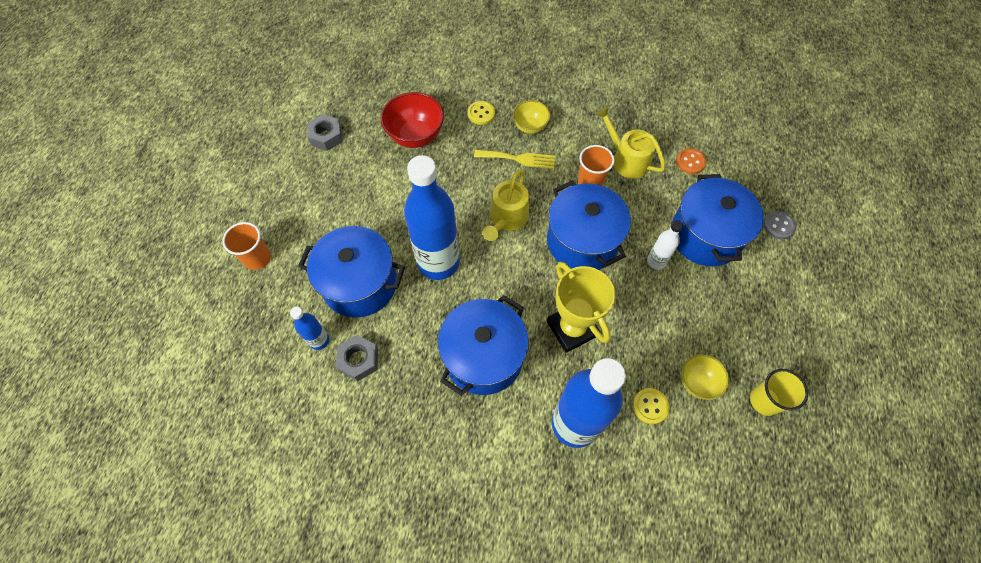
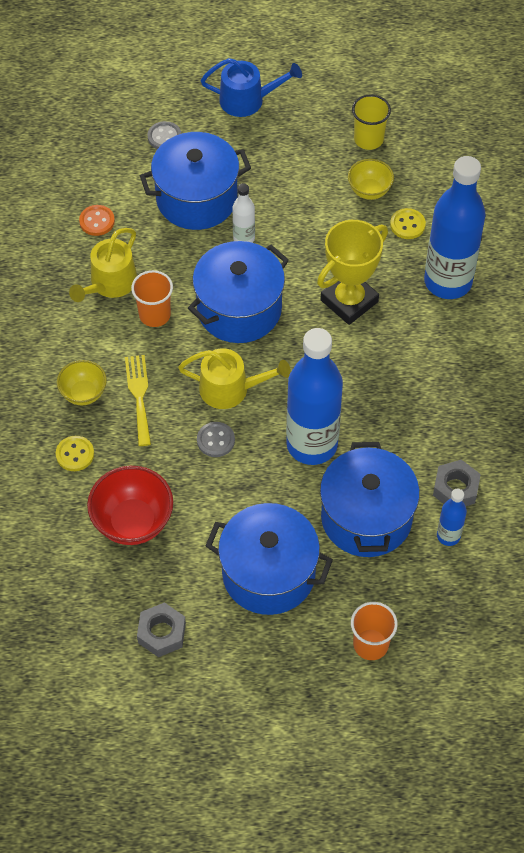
camera: 105 degrees left, 5 degrees down
blue pot [438,295,529,396] -> blue pot moved to [206,503,333,615]
none -> grey button [197,422,235,457]
none -> blue watering can [201,58,302,117]

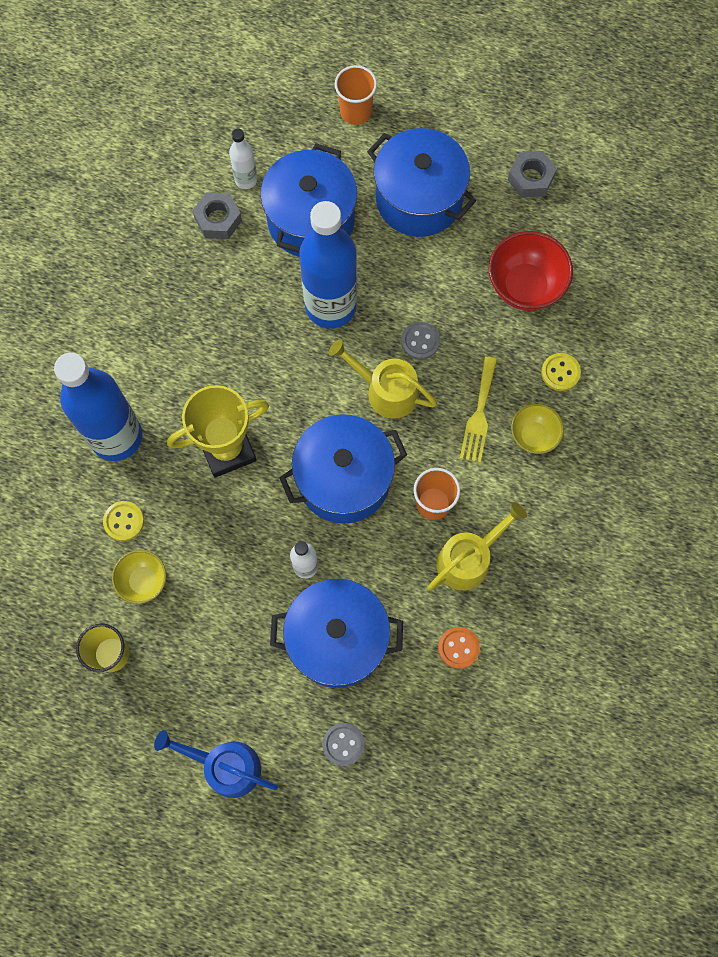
camera: 160 degrees left, 15 degrees up
blue bottle [437,489,467,546] -> white bottle [229,128,257,189]

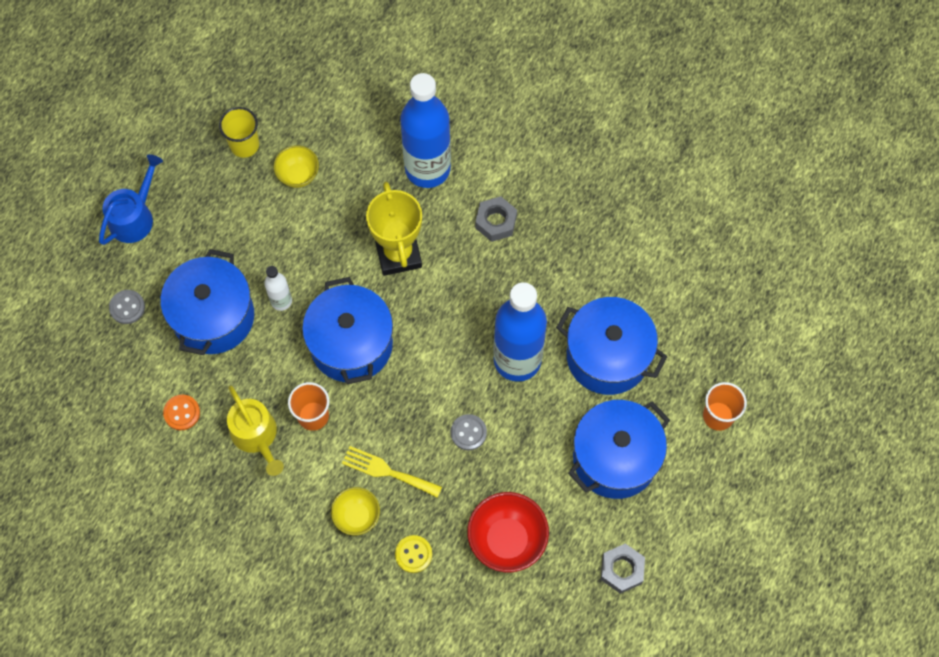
camera: 100 degrees right, 5 degrees down
yellow button [103,501,144,541] -> none
grey nut [193,193,242,239] -> grey nut moved to [475,196,517,242]
white bottle [229,128,257,189] -> none
yellow watering can [329,339,437,419] -> none

